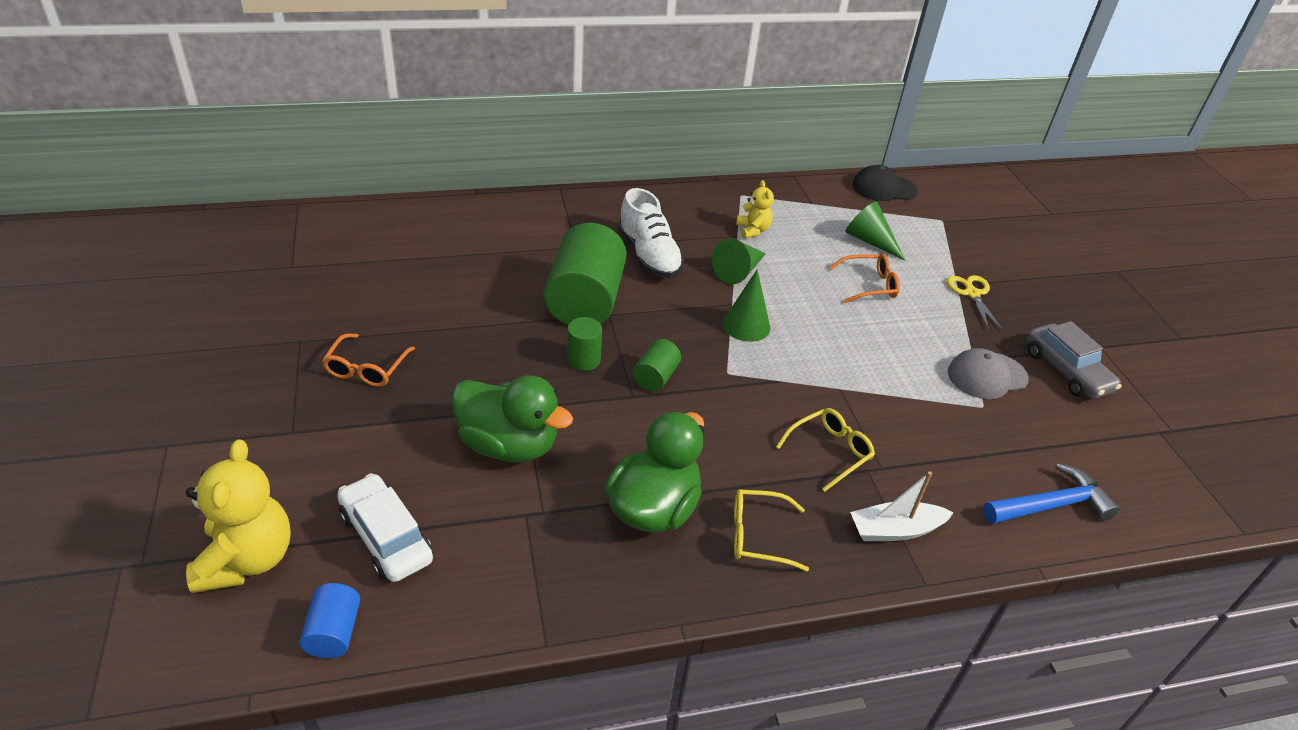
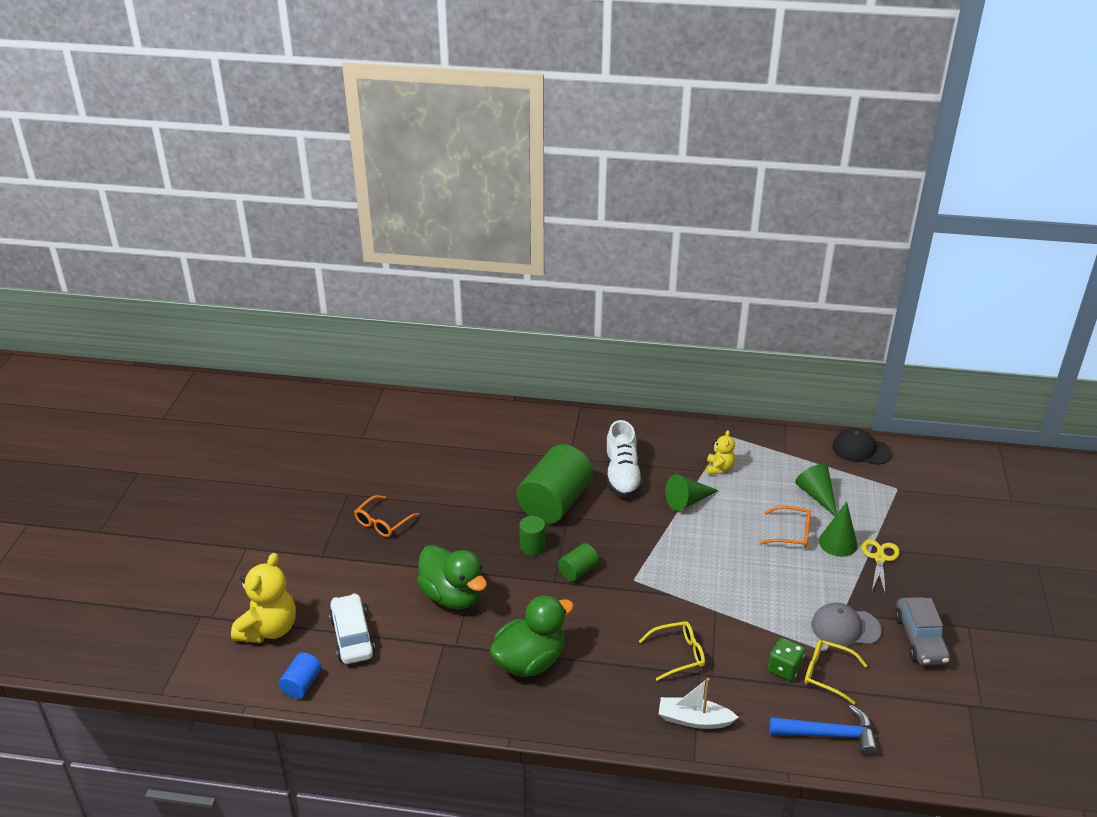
camera: 25 degrees right, 5 degrees down
green cone [723,269,770,342] -> green cone moved to [819,502,858,557]
yellow glasses [734,489,809,571] -> yellow glasses moved to [805,640,868,705]
none -> green dice [768,638,805,681]

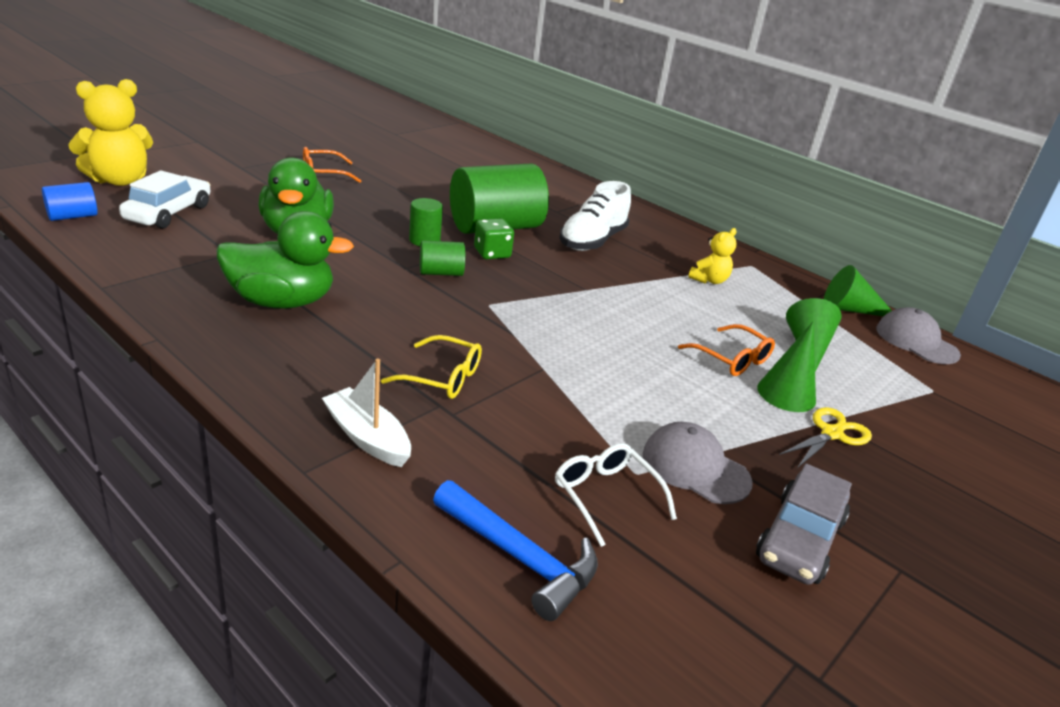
camera: 30 degrees right, 5 degrees down
green cone [665,474,719,511] -> green cone moved to [824,265,892,316]
green dice [768,638,805,681] -> green dice moved to [474,219,514,259]
yellow glasses [805,640,868,705] -> white glasses [555,443,677,547]
black cap [832,428,892,465] -> grey cap [876,307,961,364]

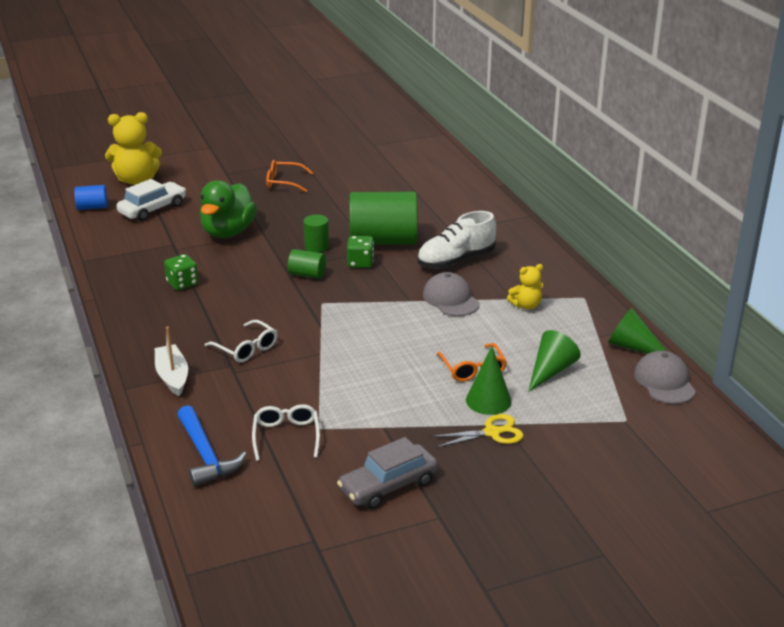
camera: 30 degrees right, 0 degrees up
green duck [216,211,354,309] -> green dice [164,254,198,290]
yellow glasses [381,335,482,399] -> white glasses [205,320,277,363]
grey cap [643,422,753,504] -> grey cap moved to [423,272,480,316]

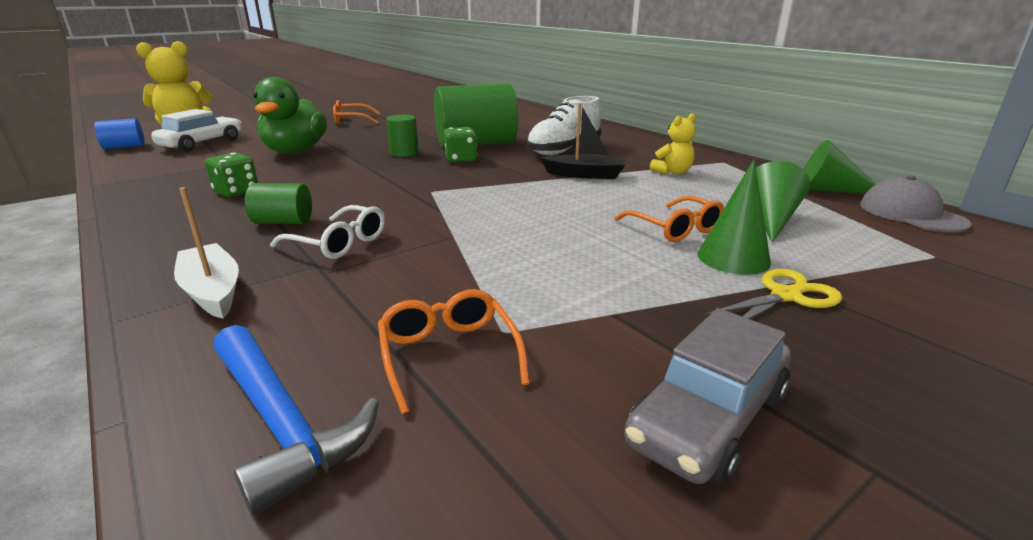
camera: 15 degrees left, 5 degrees down
white glasses [252,404,320,461] -> orange glasses [378,289,530,414]
green cylinder [288,249,326,279] -> green cylinder moved to [245,183,312,224]
grey cap [423,272,480,316] -> black boat [540,103,626,179]

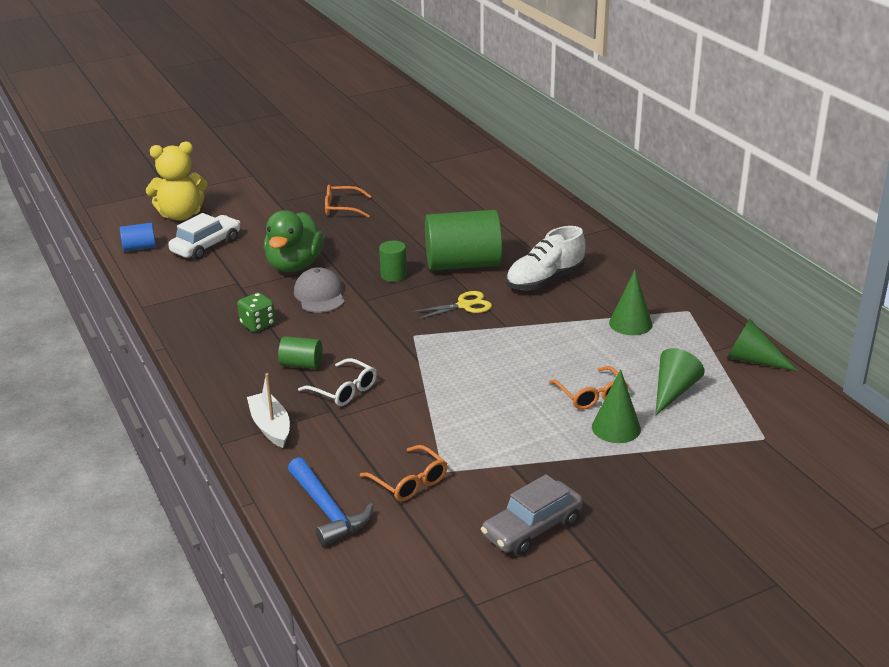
camera: 10 degrees right, 5 degrees up
orange glasses [378,289,530,414] -> orange glasses turned 150 degrees clockwise [360,445,448,501]
green dice [444,127,477,163] -> none
black boat [540,103,626,179] -> none
yellow teddy bear [650,113,696,174] -> green cone [609,270,652,335]
yellow scissors [705,269,842,319] -> yellow scissors moved to [411,291,492,320]
grey cap [860,176,971,232] -> grey cap moved to [294,267,345,313]

